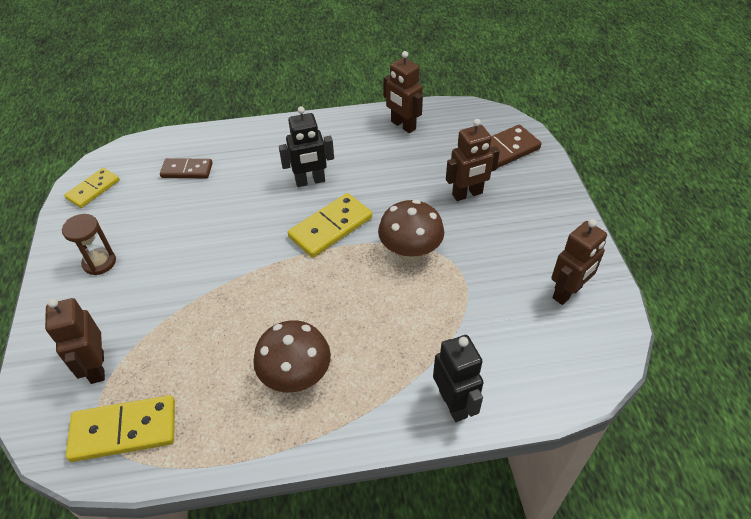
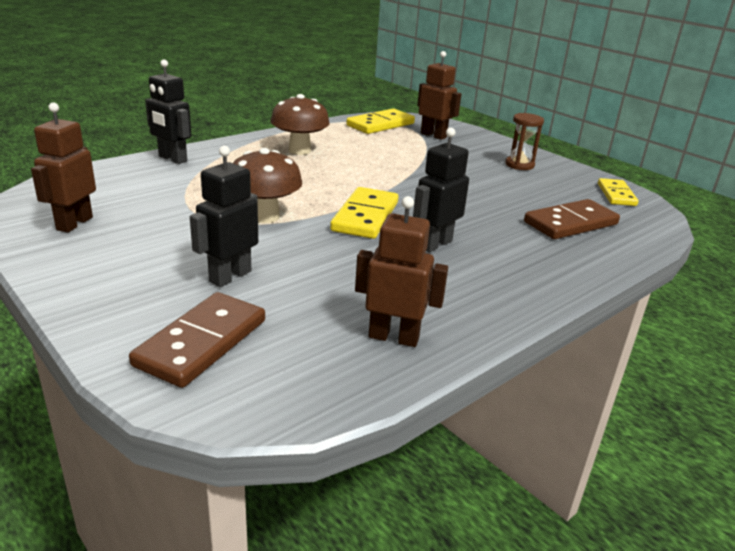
camera: 145 degrees right, 20 degrees down
brown domino [160,158,213,178] -> brown domino [524,199,620,239], size x1.52
brown robot [446,119,500,201] -> black robot [190,146,258,287]

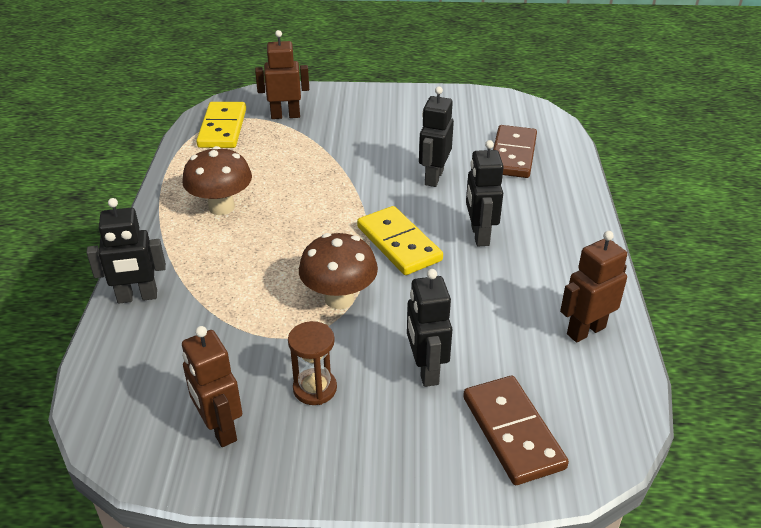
camera: 45 degrees left, 10 degrees up
brown hourglass [505,113,544,170] -> brown hourglass moved to [288,321,337,405]
yellow domino [598,178,638,206] -> none
none -> black robot [419,86,454,187]

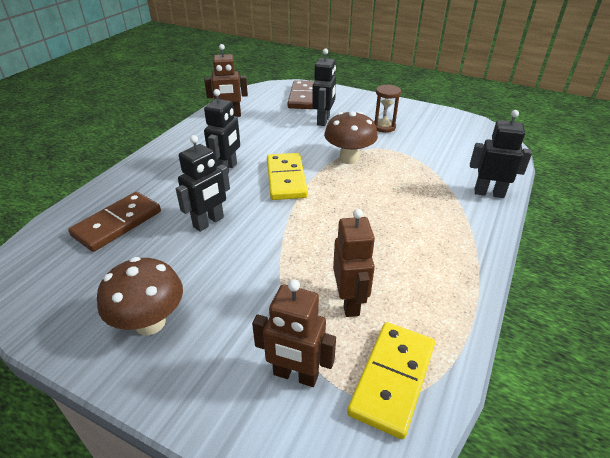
camera: 155 degrees left, 0 degrees up
brown mushroom [182,146,252,215] -> brown mushroom moved to [97,257,183,335]
brown robot [182,326,242,447] -> brown robot moved to [333,209,375,317]

